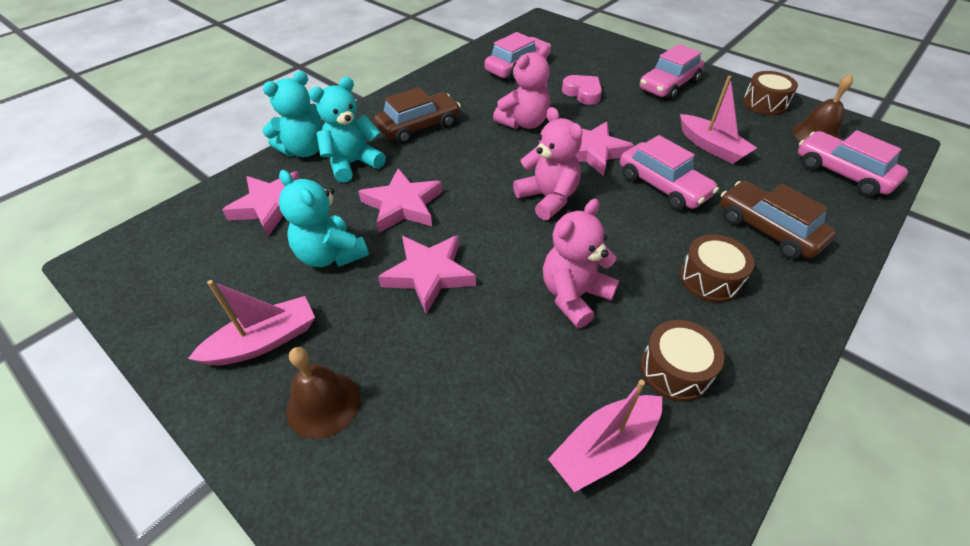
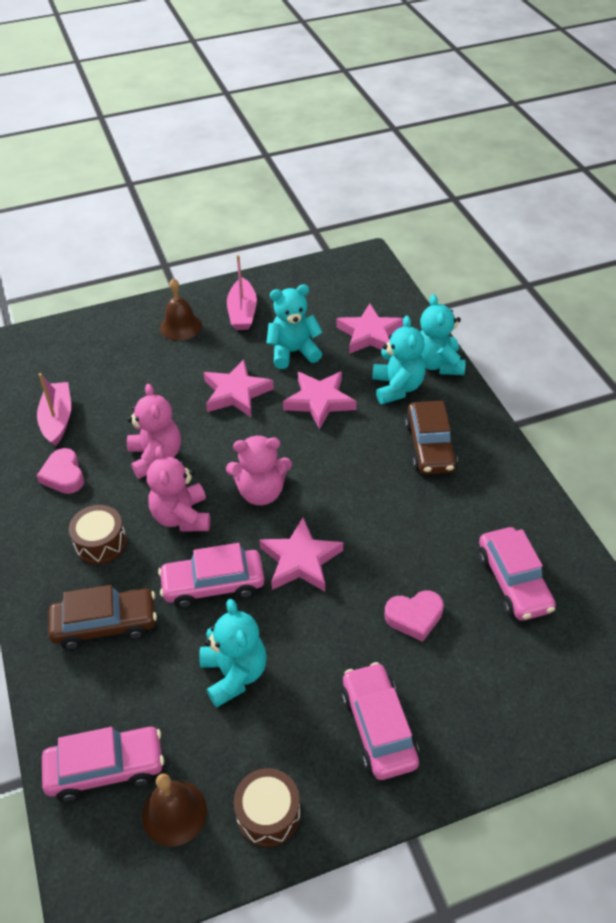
camera: 120 degrees right, 0 degrees up
pink teddy bear [493,45,550,129] -> pink teddy bear moved to [147,446,210,531]
brown drum [640,320,724,402] -> pink heart [36,448,84,494]
pink boat [680,76,757,164] -> turquoise teddy bear [199,599,267,707]

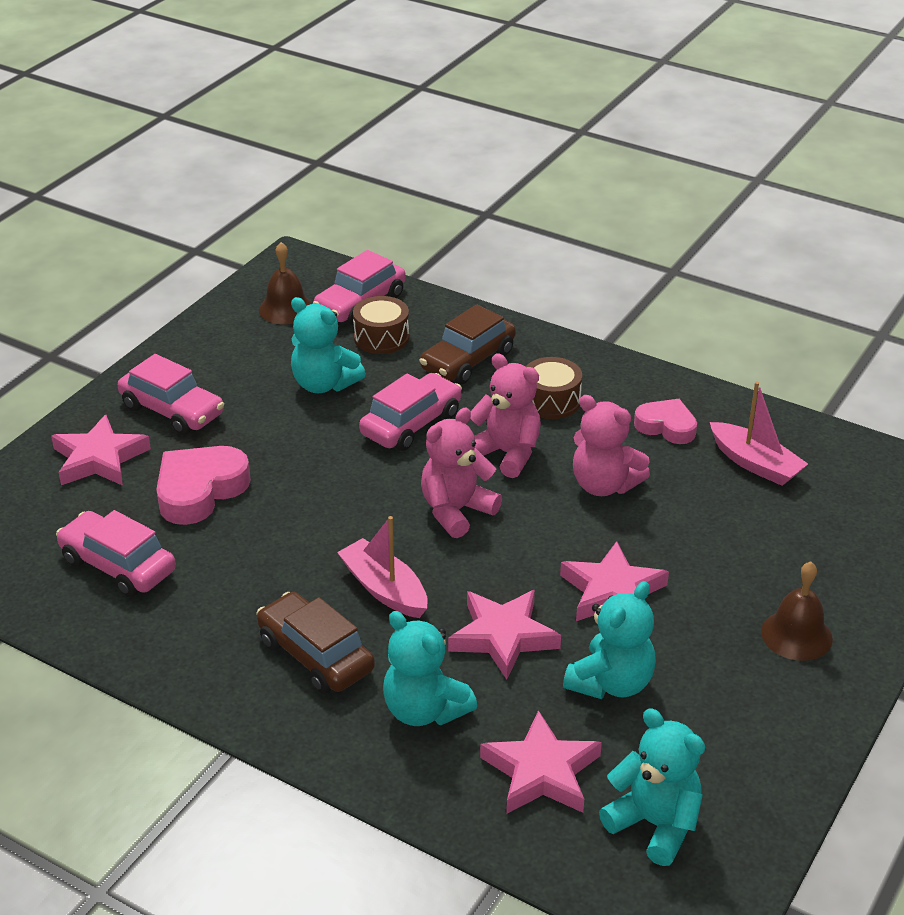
camera: 140 degrees right, 10 degrees down
pink boat [227,255,257,330] -> pink boat moved to [337,516,428,618]
brown drum [234,768,301,847] -> brown drum moved to [353,296,409,354]
pink star [259,518,343,591] -> pink star moved to [51,415,151,486]
pink heart [385,591,444,642] -> pink heart [156,446,251,525], size x1.55
turquoise teddy bear [420,294,466,375] -> turquoise teddy bear moved to [599,708,705,866]

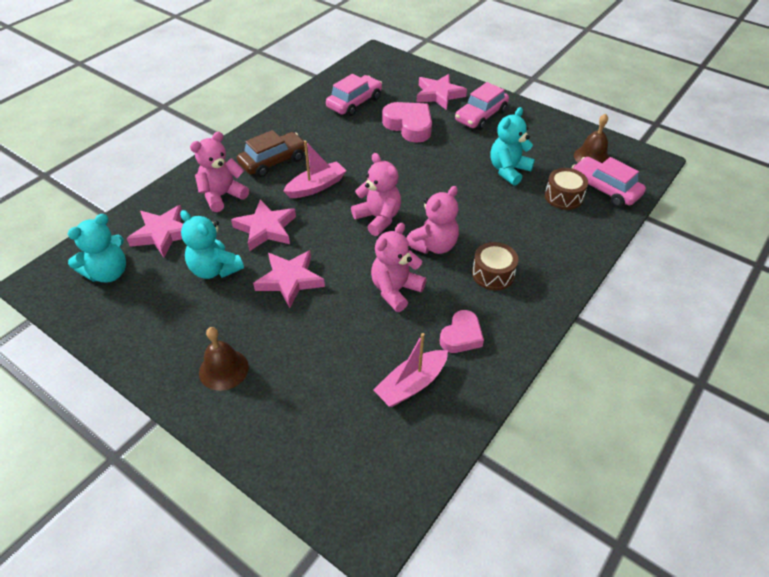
camera: 95 degrees right, 10 degrees up
pink car [359,373,462,451] -> none
turquoise teddy bear [383,611,477,726] -> pink teddy bear [190,132,249,212]
brown car [419,304,516,384] -> none

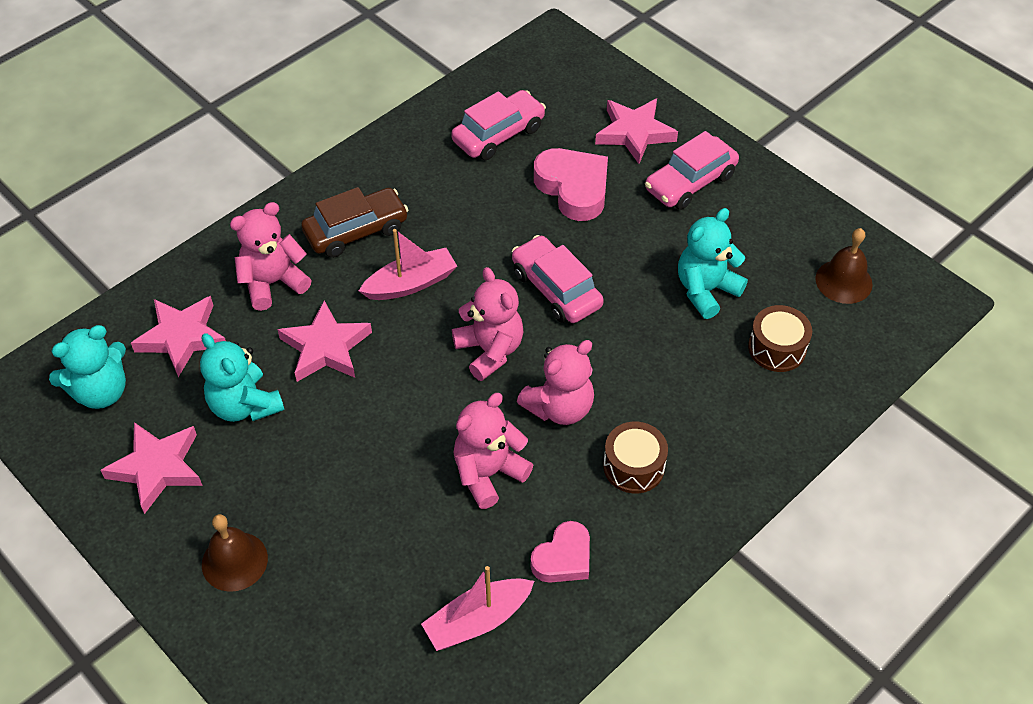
camera: 10 degrees right, 5 degrees up
pink star [253,250,325,308] -> pink star moved to [100,422,203,514]
pink car [571,157,646,207] -> pink car moved to [512,235,604,323]

